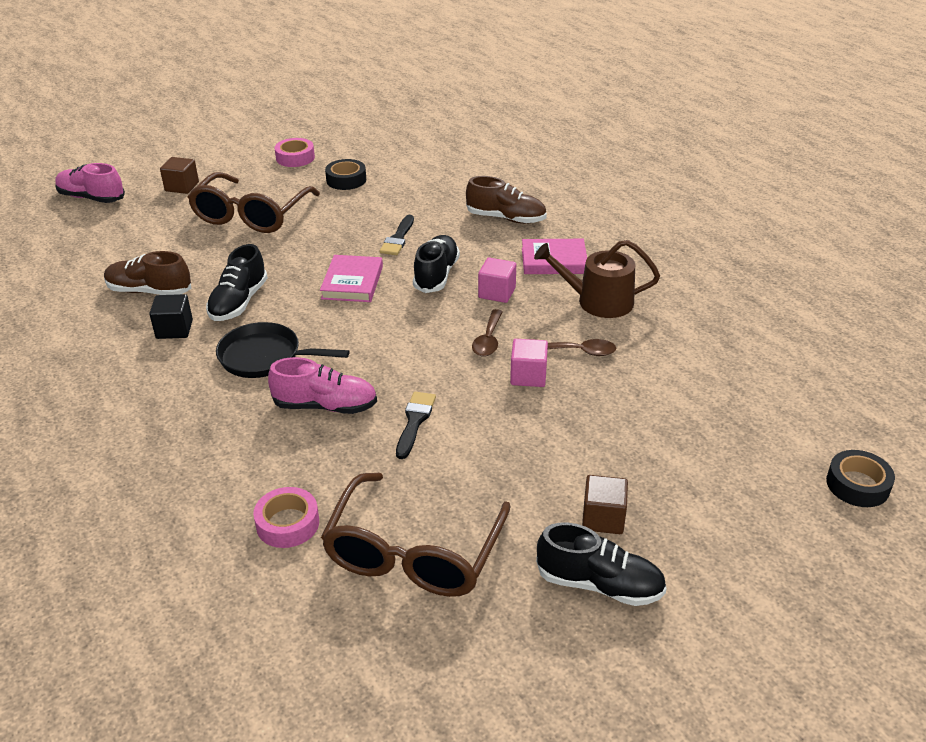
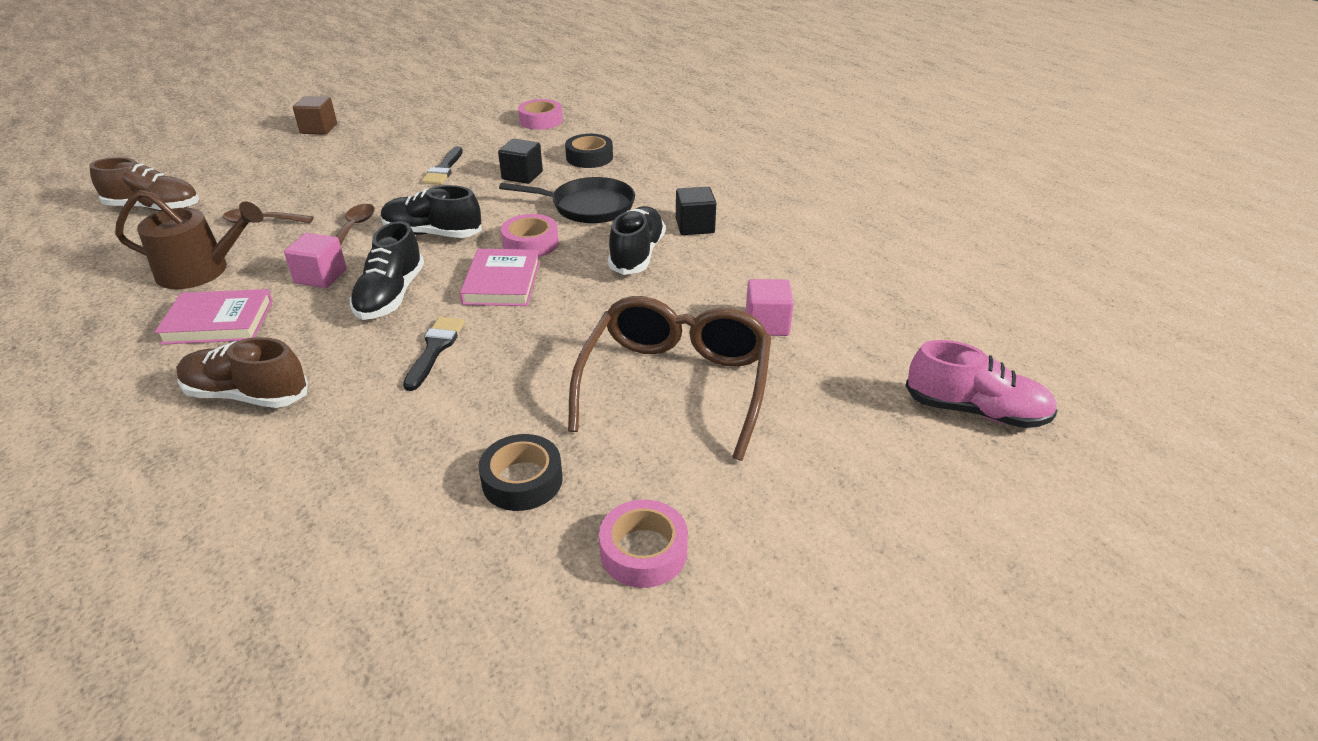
camera: 175 degrees right, 0 degrees up
brown shoe [104,251,191,295] -> brown shoe moved to [89,157,199,212]
brown cube [160,157,199,194] -> none
pink shoe [268,357,377,414] -> black cube [498,139,543,184]
brown glasses [321,473,511,597] -> none
pink cube [510,339,548,387] -> pink cube moved to [745,279,794,336]
black shoe [536,522,667,606] -> black shoe moved to [381,185,482,238]
black tape [826,450,895,507] -> black tape moved to [565,134,613,168]
none -> pink tape [501,214,559,257]

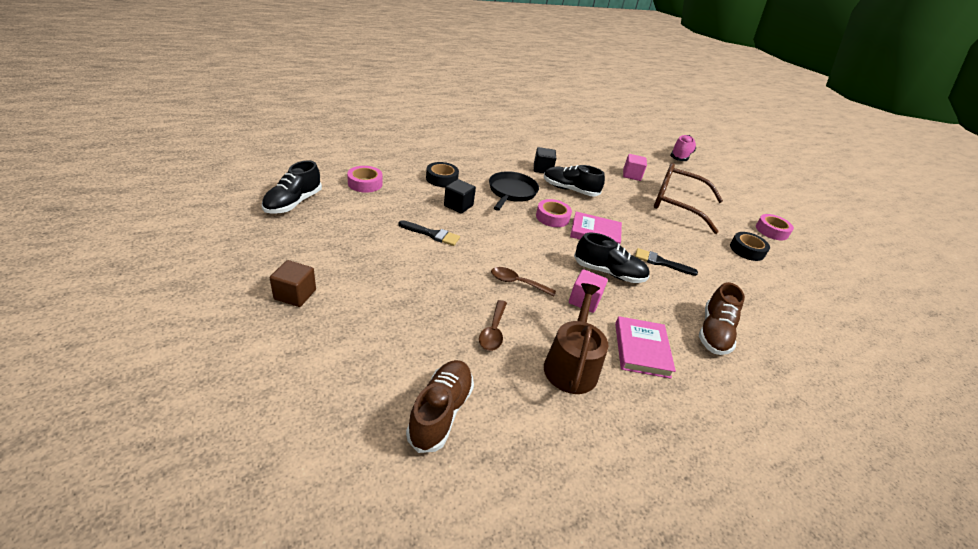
camera: 85 degrees left, 0 degrees up
black shoe [381,185,482,238] -> black shoe moved to [262,160,322,214]

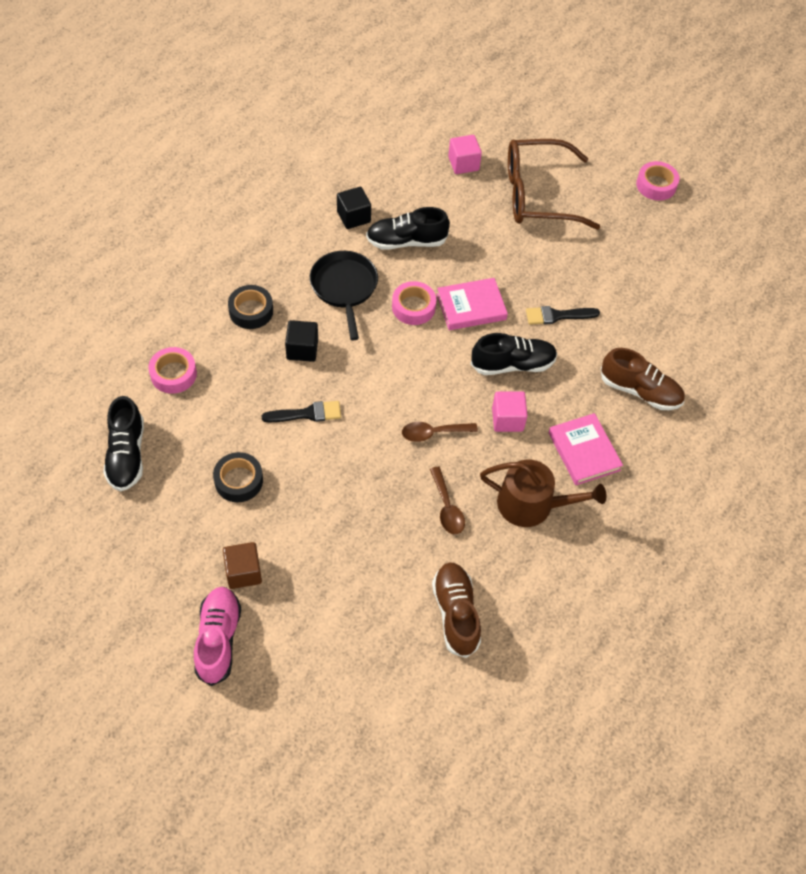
camera: 25 degrees left, 20 degrees up
brown watering can [544,283,608,394] -> brown watering can turned 120 degrees clockwise [480,459,606,527]
pink shoe [670,135,696,161] -> pink shoe moved to [194,587,241,686]
brown shoe [699,282,745,355] -> brown shoe turned 60 degrees counterclockwise [601,348,685,410]
black tape [730,232,770,261] -> black tape moved to [213,452,263,502]

